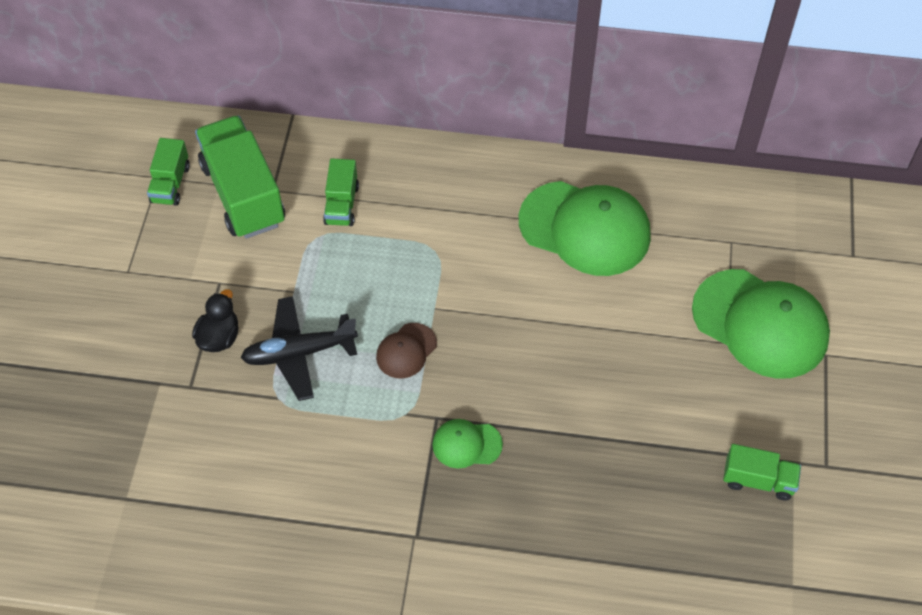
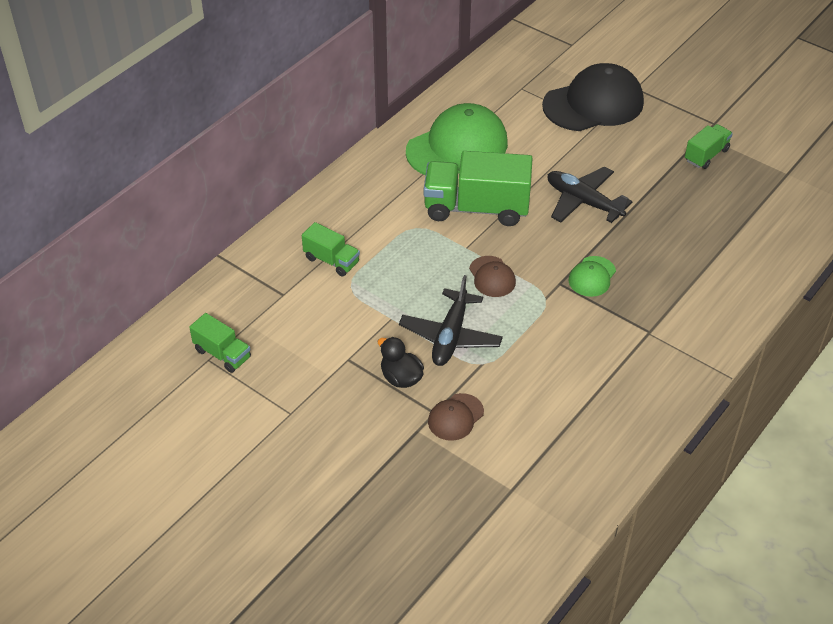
camera: 60 degrees left, 10 degrees down
green truck [195,115,285,239] -> green truck moved to [424,151,533,226]
green cap [692,269,830,379] -> black cap [542,63,644,131]
none -> brown cap [428,393,484,441]
none -> black plane [548,167,633,223]

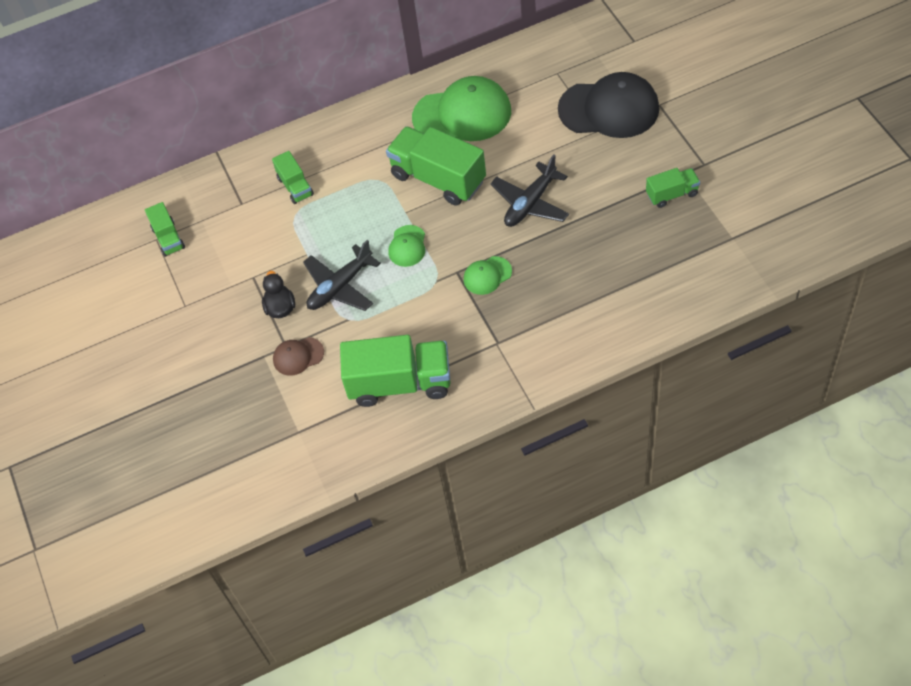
camera: 35 degrees right, 10 degrees up
brown cap [469,256,516,297] -> green cap [389,225,425,267]
black plane [548,167,633,223] -> black plane turned 120 degrees counterclockwise [490,155,569,227]
none -> green truck [340,335,451,407]

